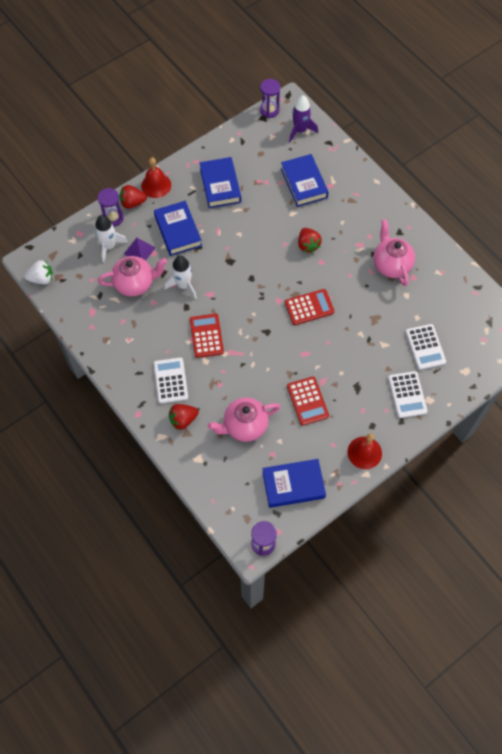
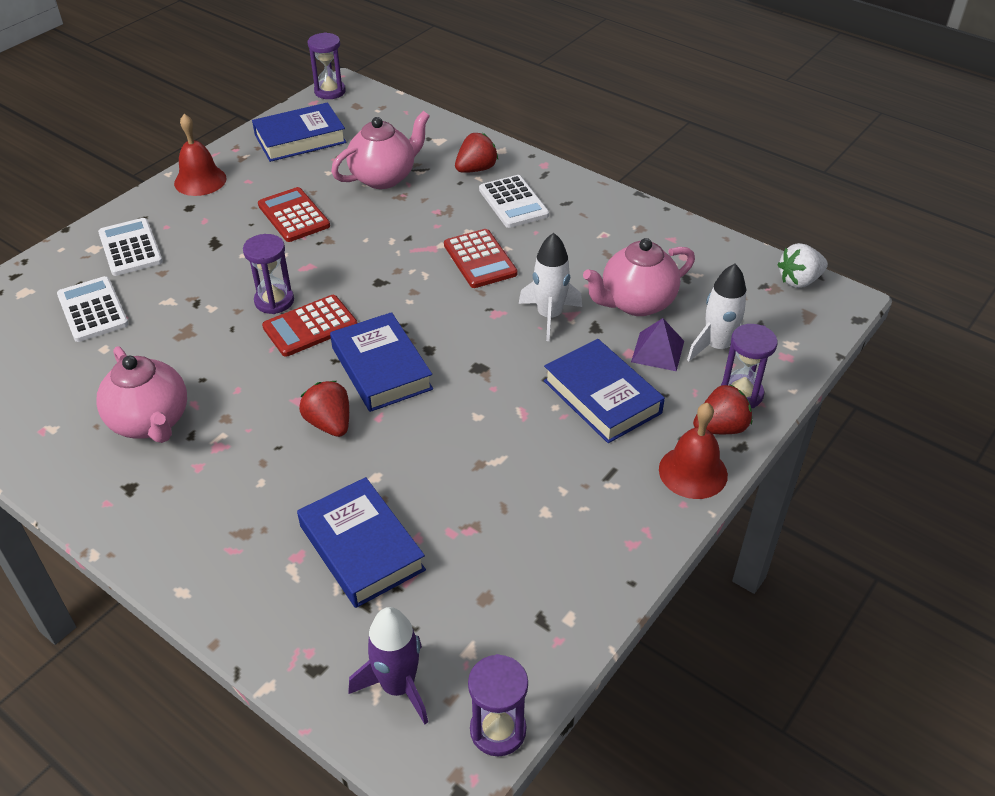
camera: 165 degrees right, 20 degrees down
blue book [200,157,241,208] -> blue book moved to [330,312,433,412]
none -> purple hourglass [243,234,294,314]

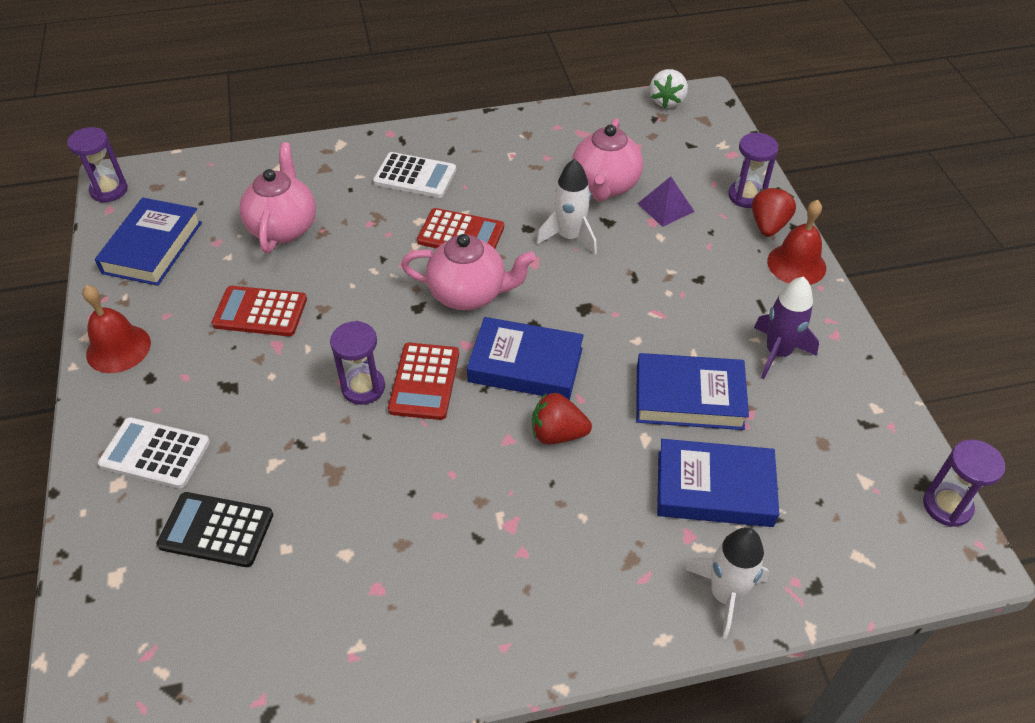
camera: 50 degrees left, 5 degrees up
white calculator [57,276,129,342] -> black calculator [157,492,273,567]
pink teapot [96,346,187,443] -> pink teapot moved to [401,234,536,310]
purple rocket [349,607,428,724] -> purple rocket moved to [754,276,819,379]
red strawberry [455,133,498,173] -> none
blue book [544,339,665,443] -> blue book moved to [636,353,749,430]
white rocket [687,264,746,361] -> white rocket moved to [685,527,769,639]

